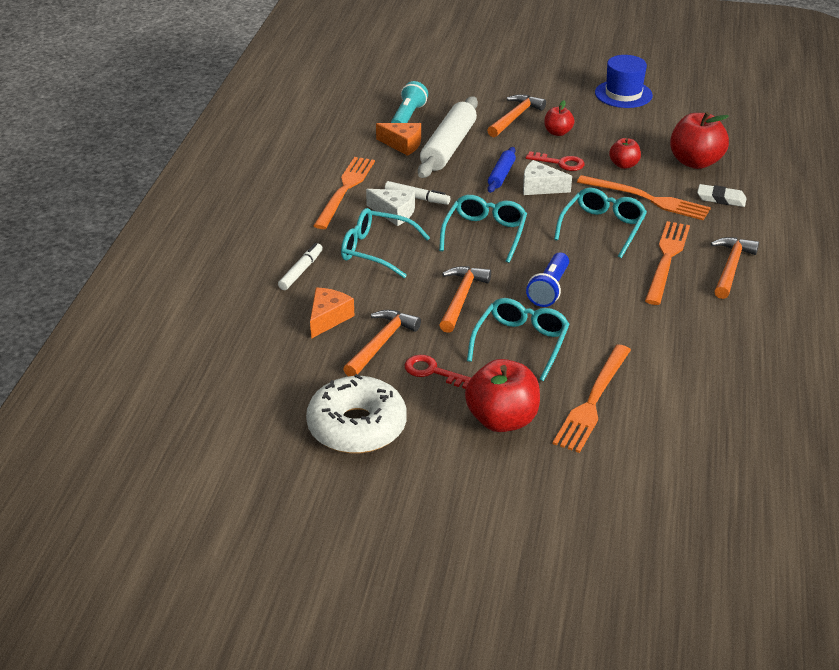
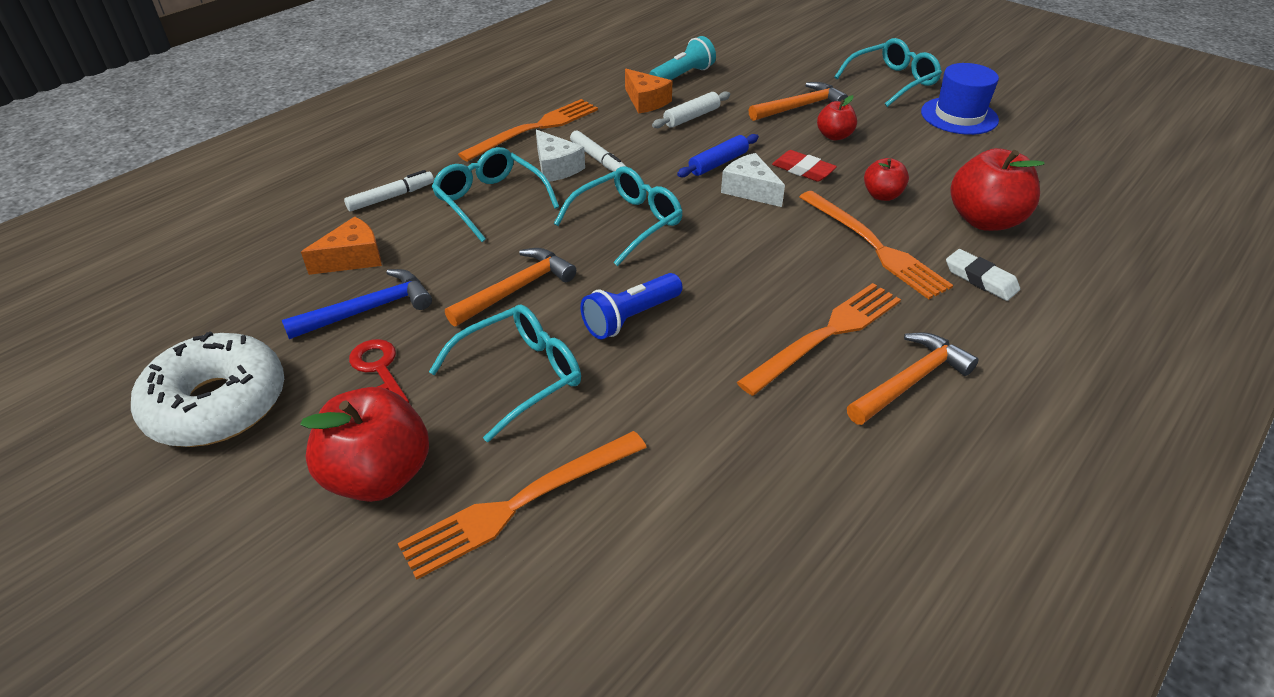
camera: 30 degrees right, 5 degrees up
orange hammer [343,310,421,377] -> blue hammer [282,269,432,339]
white rolling pin [418,97,478,178] -> white rolling pin [652,91,730,128], size x0.52
red key [526,151,584,171] -> red eraser [772,150,837,182]
turquoise glasses [554,187,647,258] -> turquoise glasses moved to [835,38,942,107]

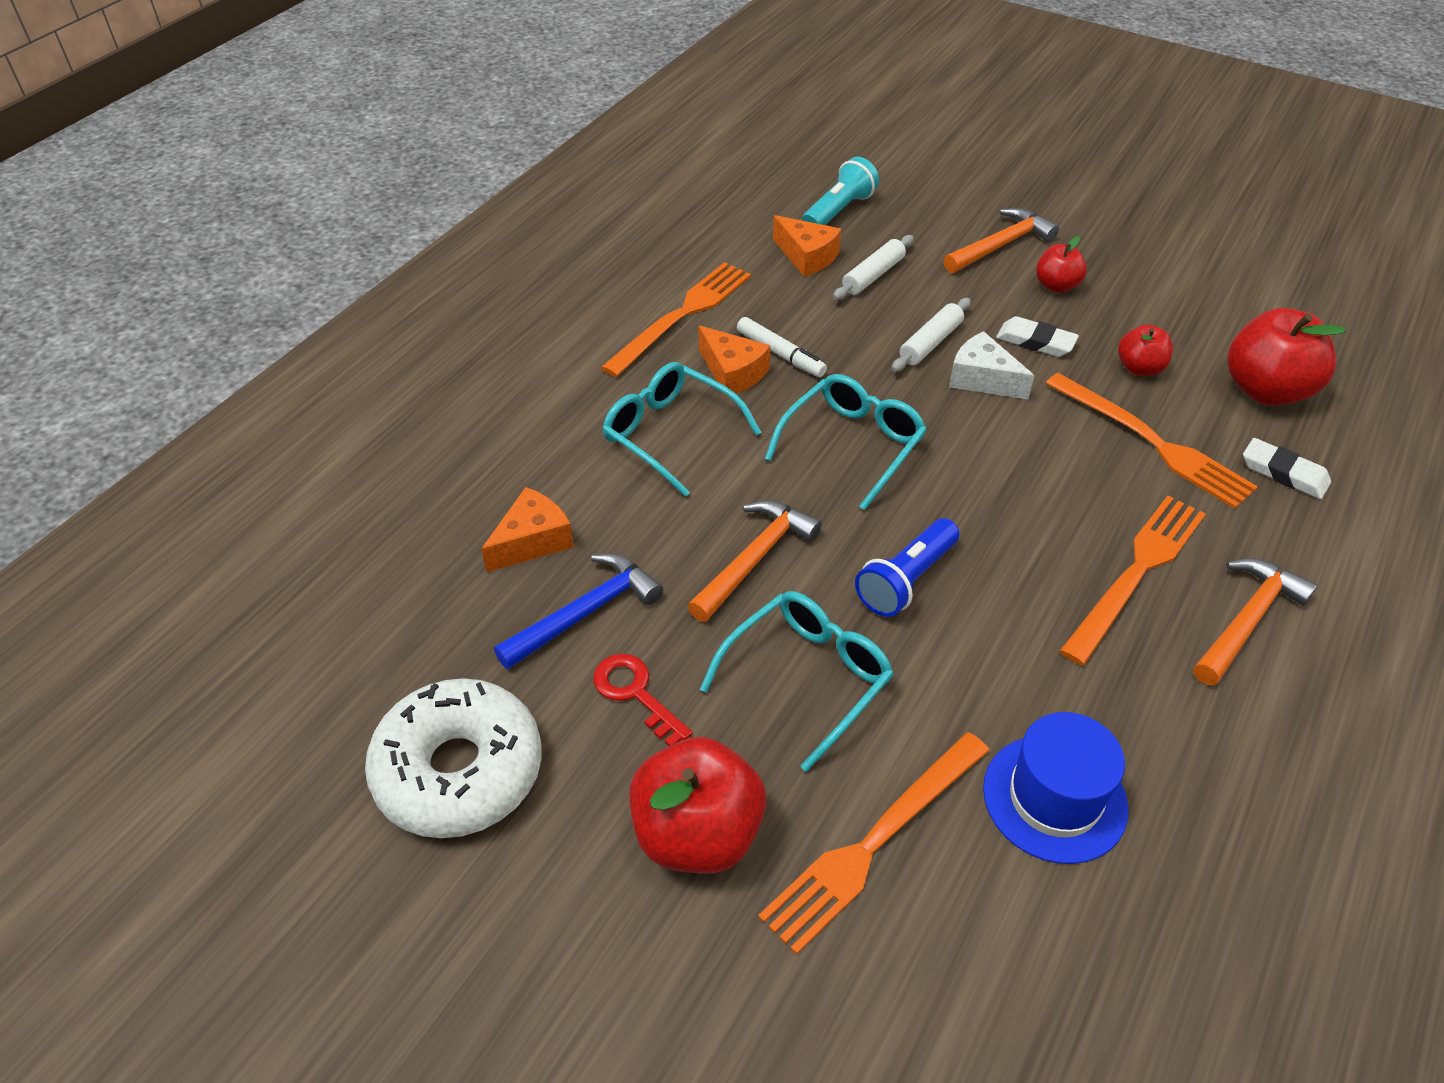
camera: 10 degrees left, 5 degrees up
white marker [344,170,434,212] -> none
white cheese [536,130,585,182] -> orange cheese [698,326,770,397]
blue rolling pin [677,134,759,177] -> white rolling pin [892,298,971,372]
red eraser [772,150,837,182] -> white eraser [996,316,1079,357]
turquoise glasses [835,38,942,107] -> none
blue hat [921,63,999,135] -> blue hat moved to [983,712,1129,864]

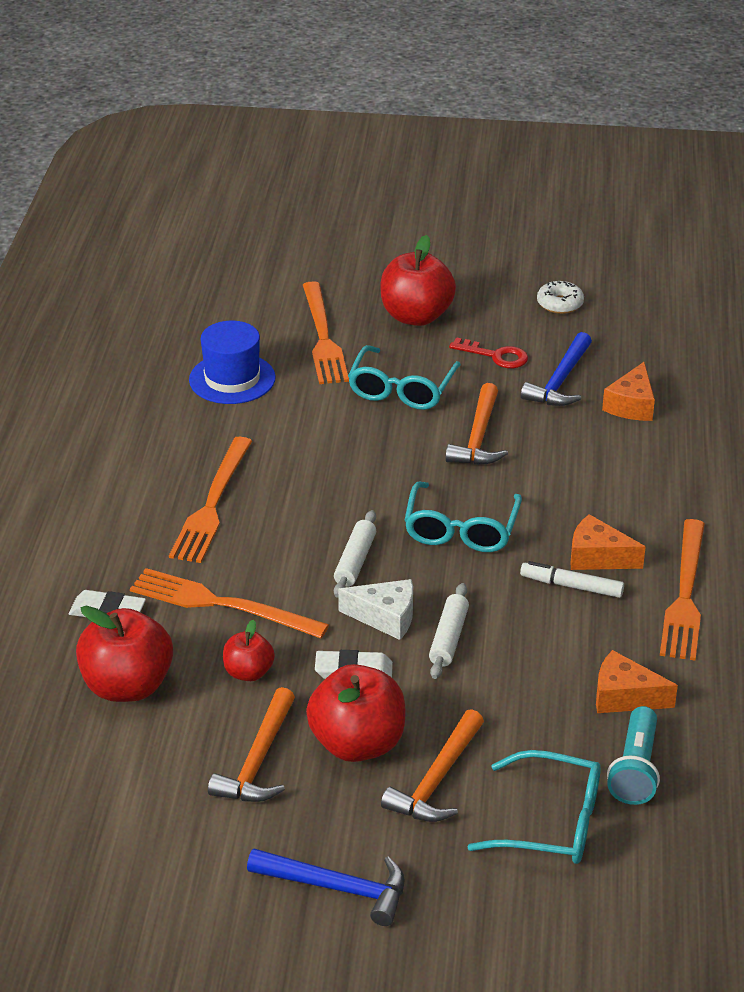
camera: 155 degrees right, 10 degrees down
white donut [365,678,542,838] -> white donut [537,281,584,314], size x0.47
turquoise glasses [602,362,762,497] -> turquoise glasses moved to [467,750,601,864]
orange fork [758,732,990,955] -> orange fork turned 150 degrees clockwise [303,281,349,384]
white rolling pin [833,235,914,300] -> white rolling pin moved to [334,510,376,598]
blue flashlight [855,518,959,617] -> none
red apple [1036,236,1087,293] -> red apple [306,664,405,762], size x1.83
orange hammer [1194,558,1318,686] -> orange hammer moved to [208,687,295,802]
none -> blue hammer [247,849,405,926]

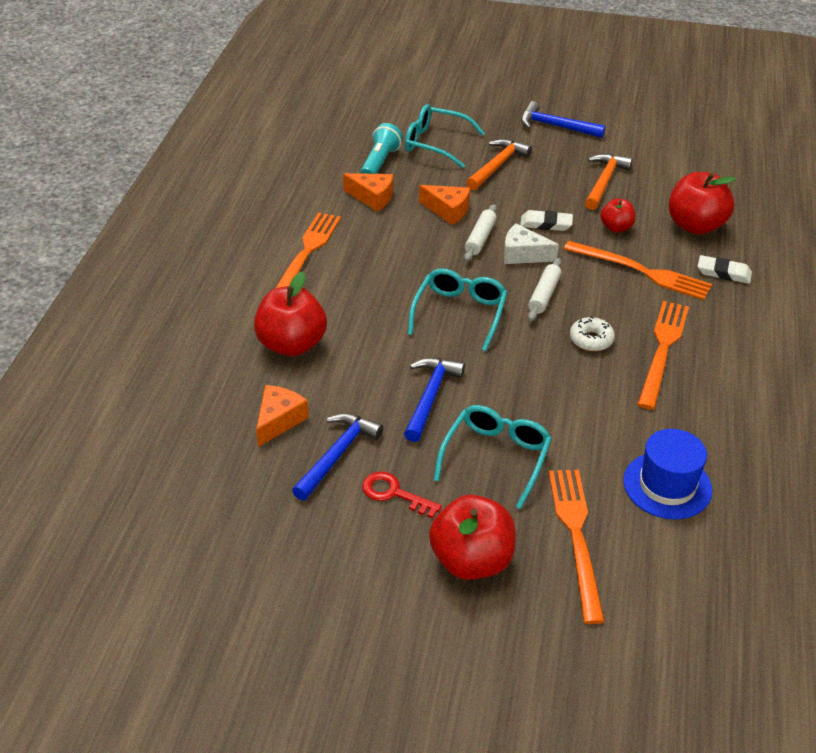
camera: 175 degrees left, 5 degrees up
red apple [306,664,405,762] -> red apple moved to [254,271,327,356]
orange hammer [445,383,508,465] -> blue hammer [404,358,465,442]
white marker [520,561,624,598] -> none
white donut [537,281,584,314] -> white donut moved to [570,317,615,351]
orange cheese [571,514,646,570] -> orange cheese moved to [419,185,470,225]

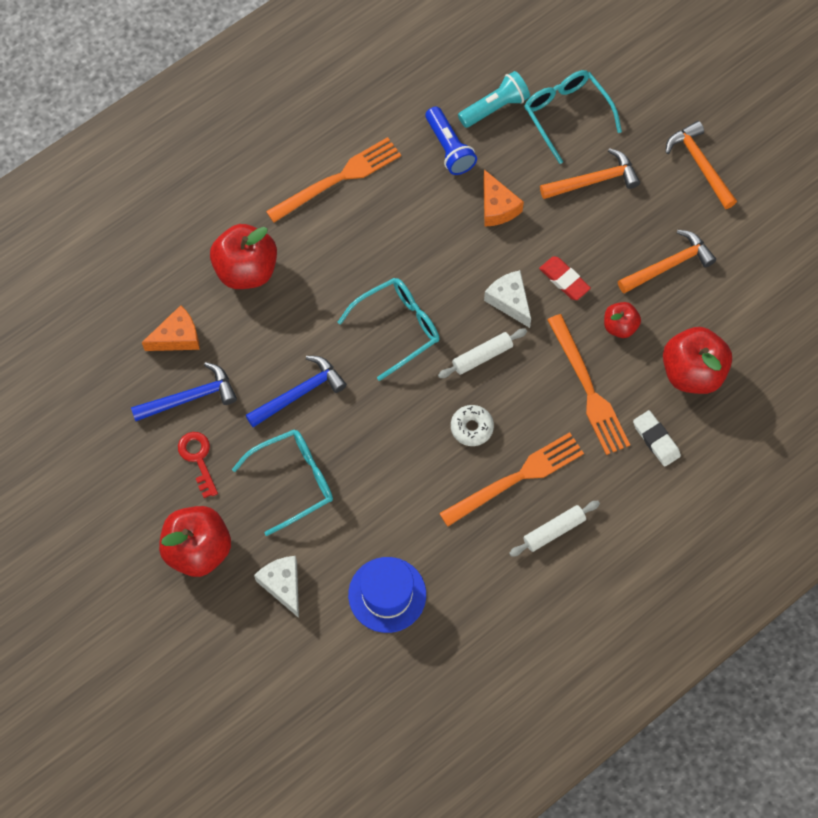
camera: 40 degrees right, 25 degrees up
orange cheese [343,173,393,212] -> blue flashlight [425,107,477,175]
white rolling pin [464,204,497,261] -> white rolling pin moved to [509,501,600,557]
white eraser [520,210,573,231] -> red eraser [539,256,591,300]
blue hammer [521,101,606,138] -> orange hammer [665,121,737,209]
orange fork [549,470,605,624] -> white cheese [254,556,299,618]

